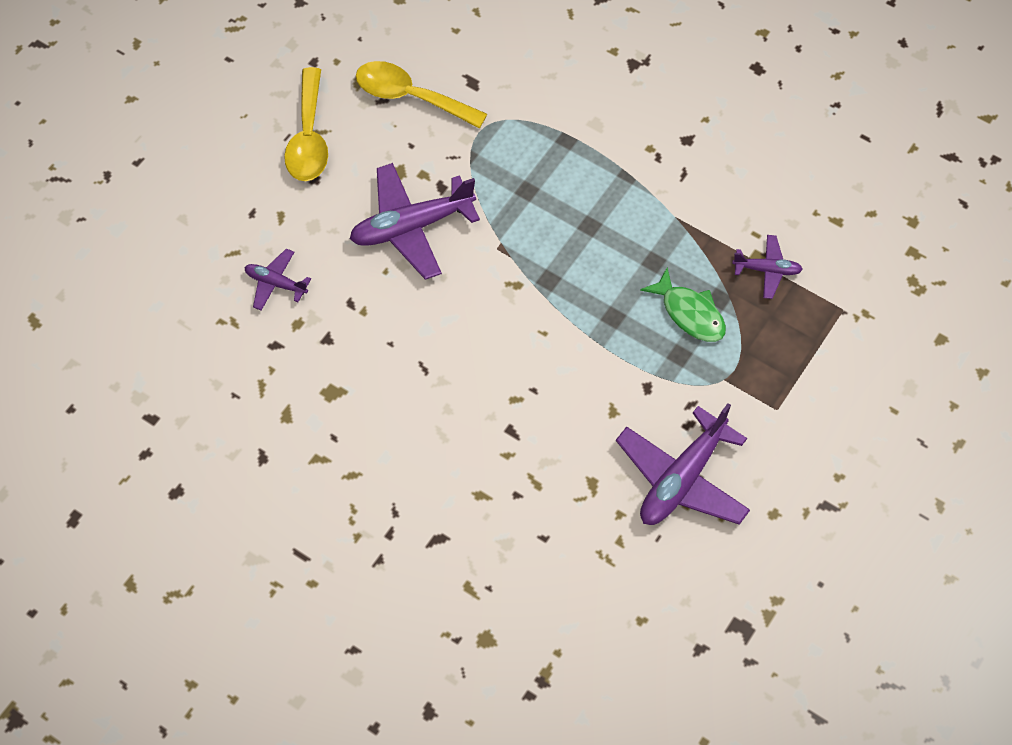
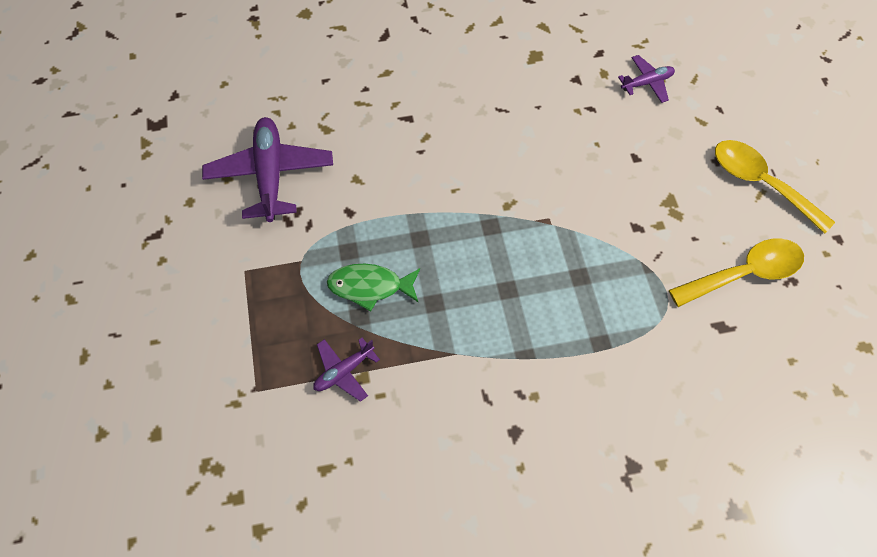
camera: 135 degrees right, 0 degrees up
purple plane [350,163,480,280] -> none

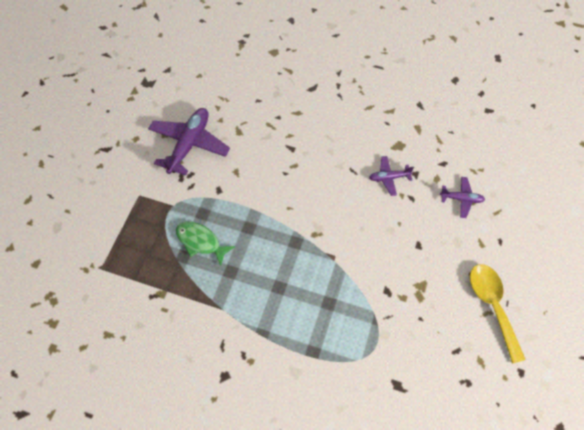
camera: 30 degrees right, 0 degrees up
purple plane [313,338,380,402] -> purple plane moved to [369,156,414,196]
yellow spoon [669,239,804,307] -> none

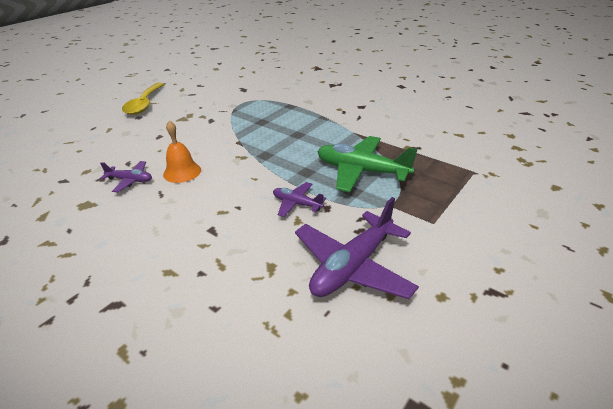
camera: 160 degrees left, 25 degrees down
green fish [176,222,235,266] -> green plane [317,136,418,192]
purple plane [440,177,485,218] -> purple plane moved to [273,182,326,217]
none -> orange bell [163,120,201,183]

